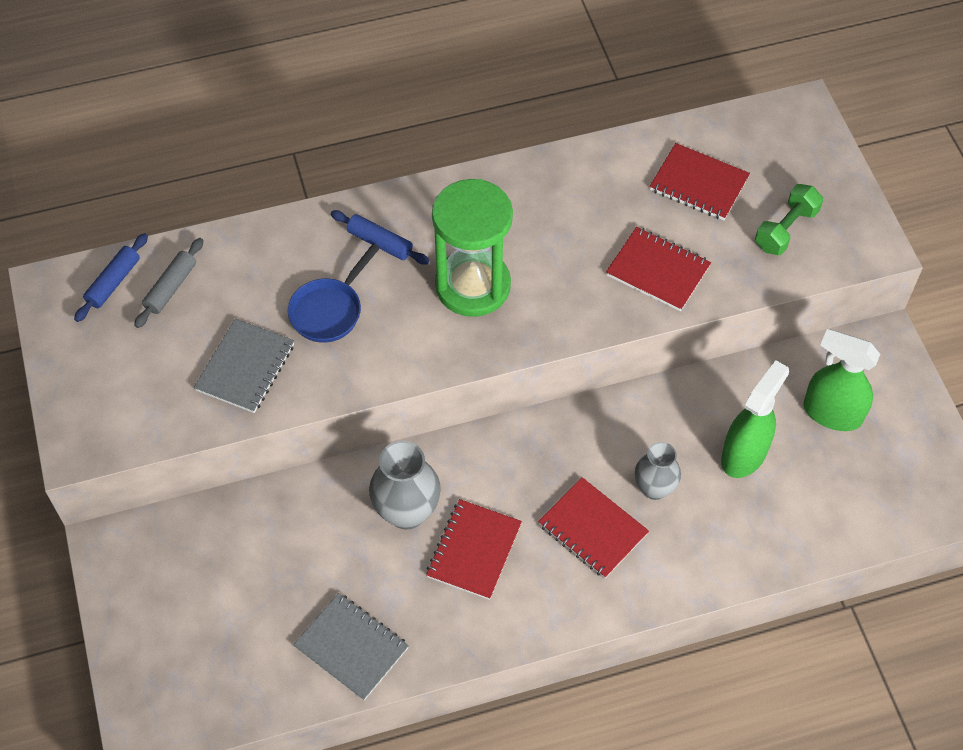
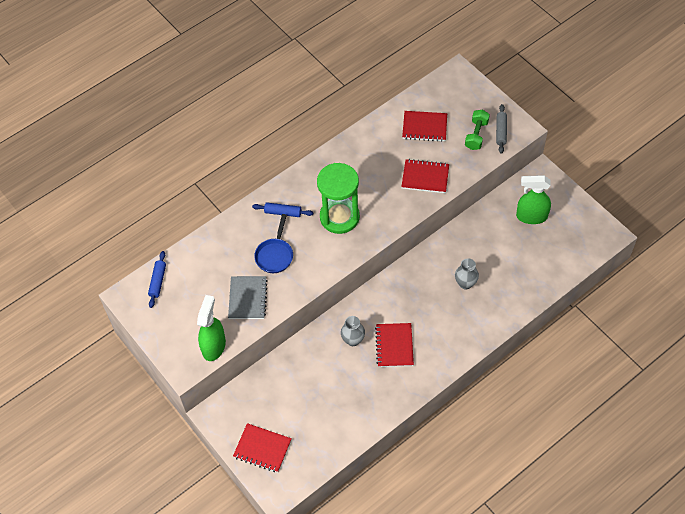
camera: 20 degrees left, 0 degrees up
grey rolling pin [134,238,203,328] -> grey rolling pin moved to [496,104,507,154]
grey notebook [293,593,409,700] -> none
grey vase [369,441,441,530] -> grey vase [341,316,365,346], size x0.66
red notebook [538,477,649,578] -> red notebook moved to [233,423,292,472]
green spray bottle [721,360,789,478] -> green spray bottle moved to [197,295,226,361]

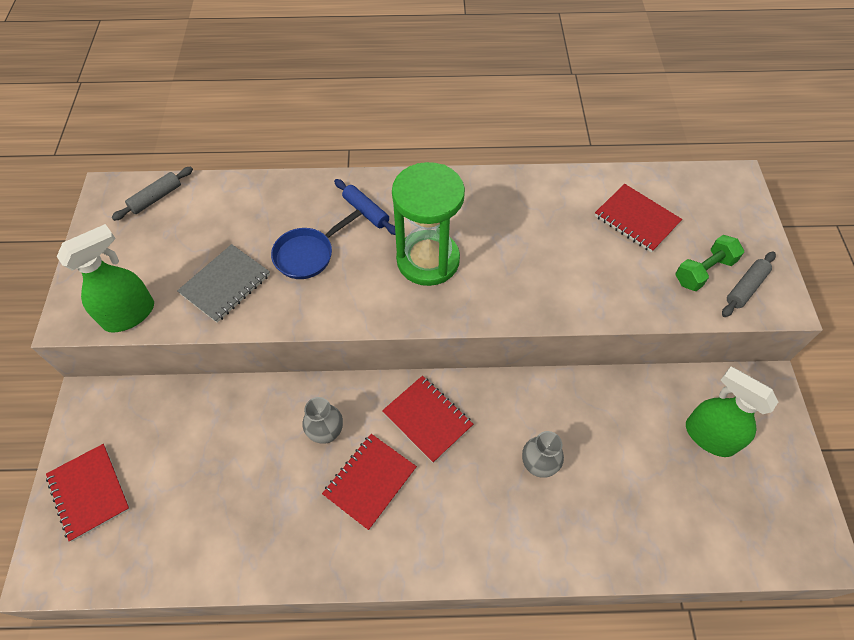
camera: 35 degrees right, 0 degrees up
blue rolling pin [148,251,166,308] -> grey rolling pin [112,167,193,221]
red notebook [401,159,449,193] -> red notebook moved to [382,376,473,463]

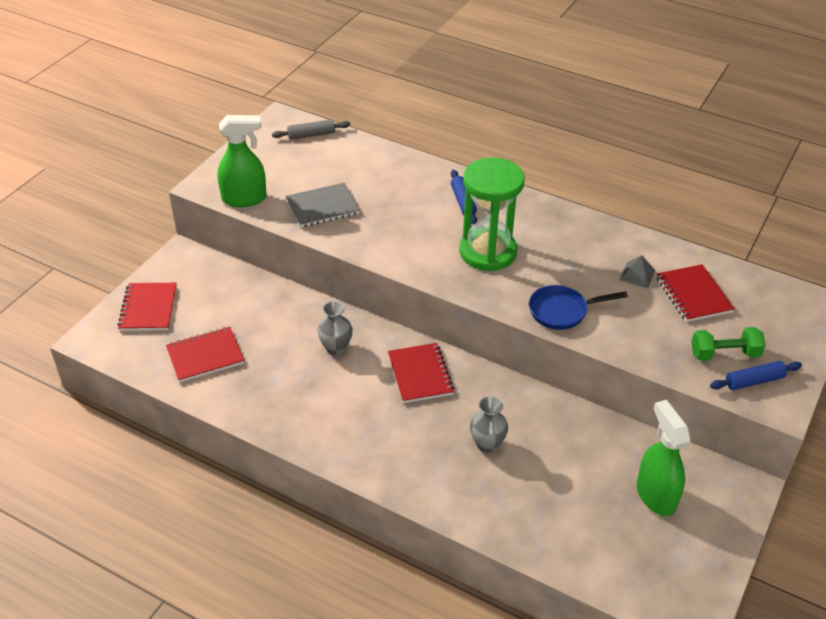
camera: 30 degrees right, 15 degrees down
blue pan [271,209,362,279] -> blue pan moved to [529,285,628,330]
red notebook [322,434,417,530] -> red notebook moved to [166,327,245,382]
grey rolling pin [722,251,776,317] -> blue rolling pin [710,361,802,390]
none -> grey pyramid [620,255,655,288]

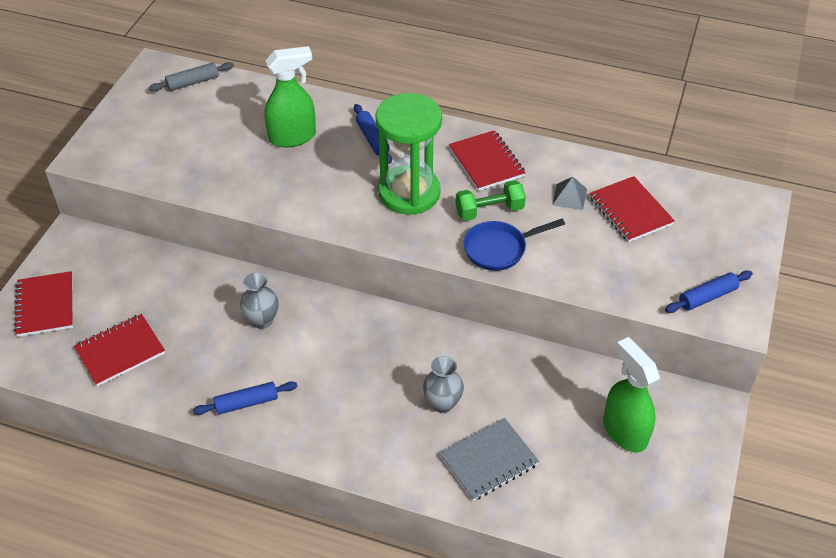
camera: 10 degrees left, 5 degrees up
green spray bottle [217,115,267,207] -> green spray bottle moved to [265,46,316,147]
grey notebook [286,183,360,227] -> grey notebook moved to [439,418,539,501]
red notebook [388,343,454,403] -> red notebook moved to [449,130,525,191]
green dumbbell [691,327,766,361] -> green dumbbell moved to [456,180,526,221]
none -> blue rolling pin [193,381,298,415]

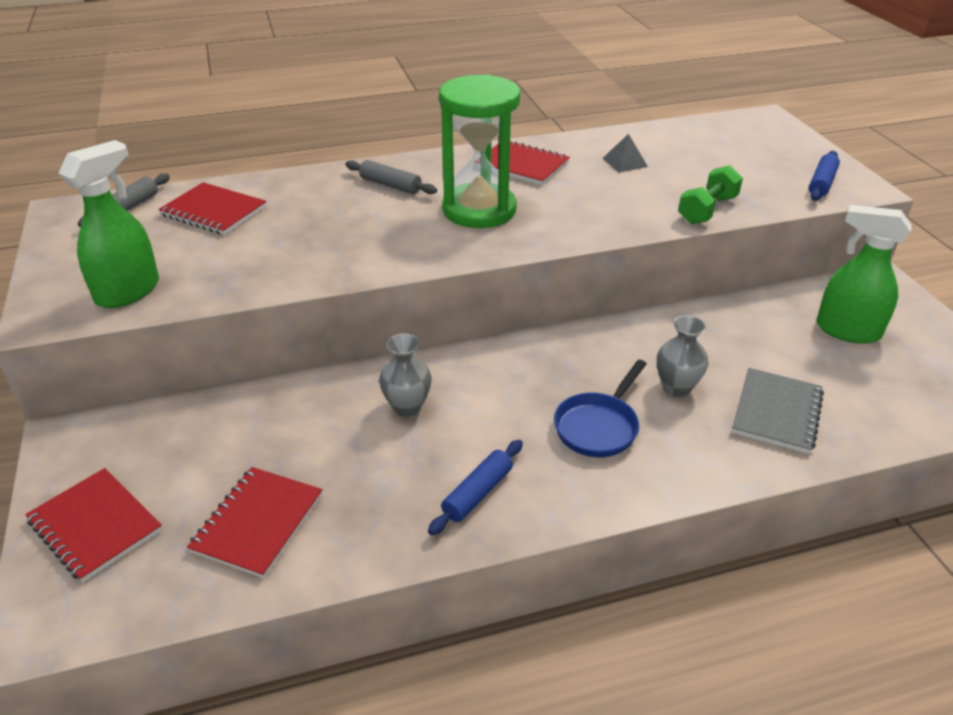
camera: 35 degrees left, 10 degrees down
green spray bottle [265,46,316,147] -> green spray bottle moved to [59,140,159,308]
blue rolling pin [354,104,392,164] -> grey rolling pin [345,160,437,194]
green dumbbell [456,180,526,221] -> green dumbbell moved to [678,165,743,224]
blue pan [464,219,565,271] -> blue pan moved to [554,359,647,457]
red notebook [589,176,675,242] -> red notebook moved to [158,182,267,235]

